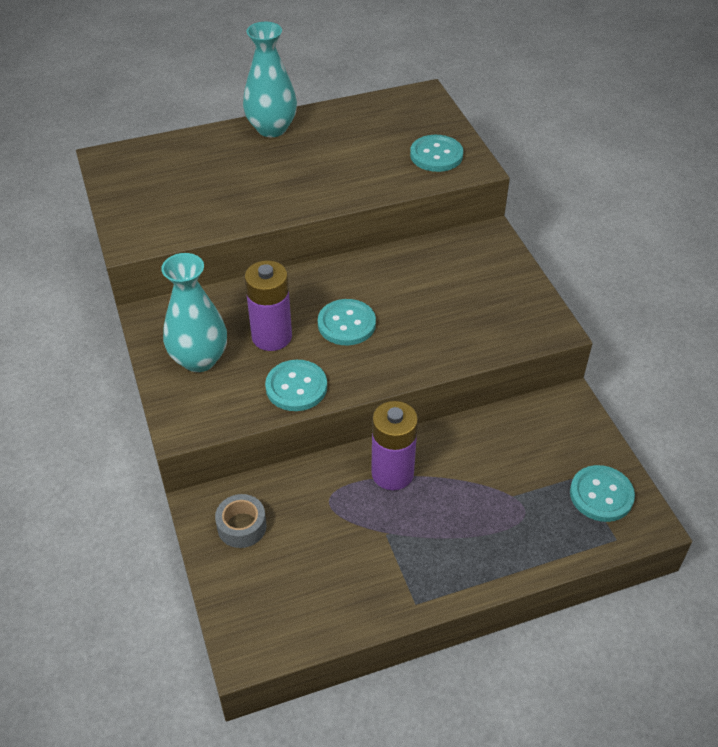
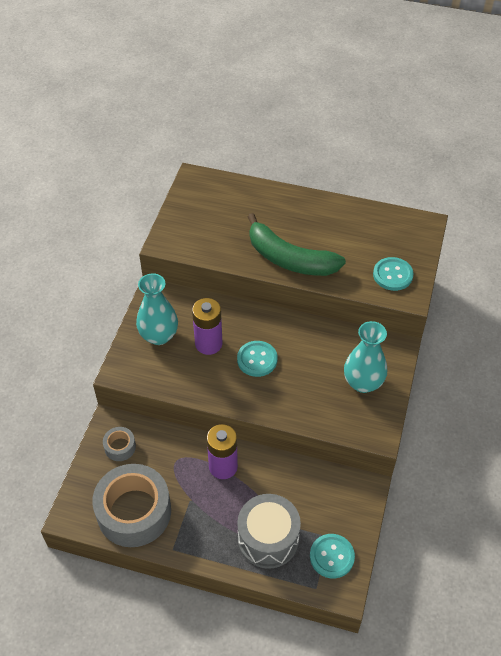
camera: 35 degrees right, 5 degrees up
turquoise vase [243,22,297,137] -> turquoise vase moved to [344,321,387,393]
turquoise button [265,360,327,411] -> none
none -> grey tape [92,464,171,547]
none -> grey drum [237,494,301,569]
none -> green banana [248,213,346,276]

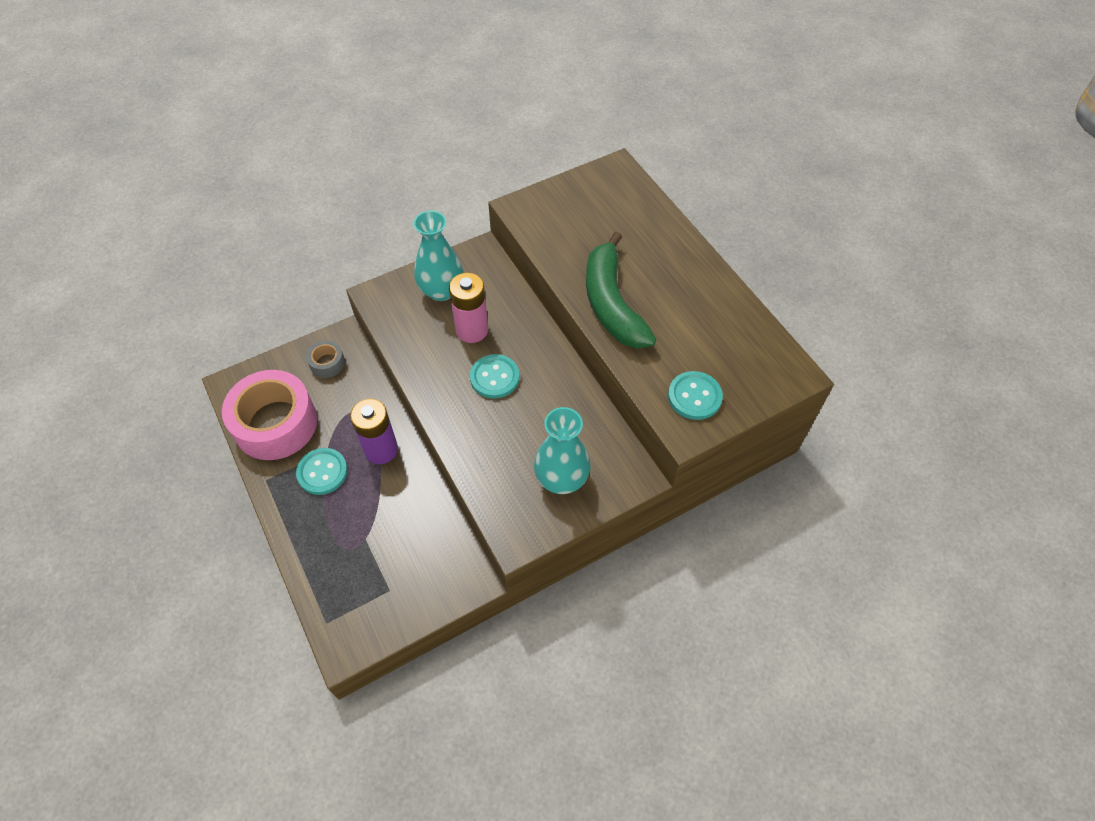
camera: 45 degrees right, 5 degrees up
grey tape [92,464,171,547] -> pink tape [222,370,317,460]
purple battery [192,298,222,355] -> pink battery [449,273,488,343]
grey drum [237,494,301,569] -> none
turquoise button [310,534,355,578] -> turquoise button moved to [296,448,348,495]

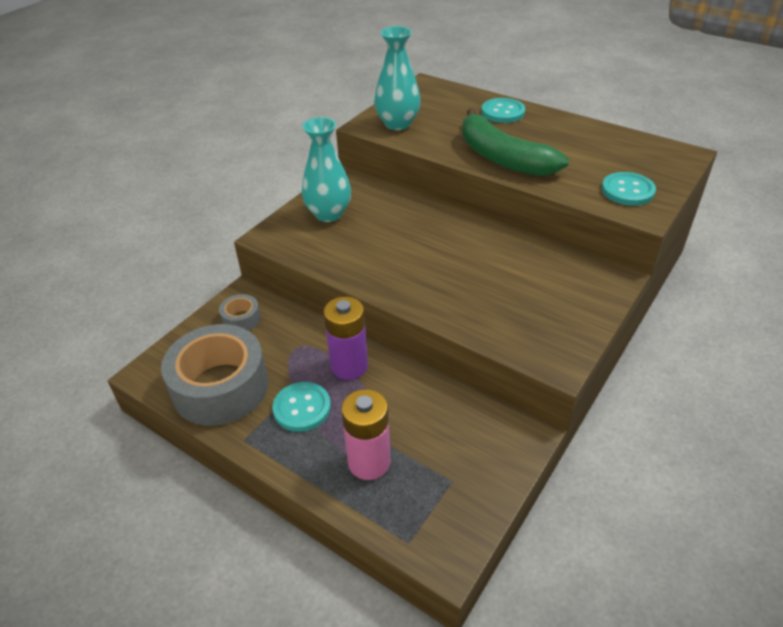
camera: 25 degrees left, 15 degrees down
pink tape [222,370,317,460] -> grey tape [161,324,268,426]
pink battery [449,273,488,343] -> pink battery moved to [341,389,390,480]
turquoise button [470,354,519,399] -> turquoise button moved to [482,98,525,123]
turquoise vase [534,407,590,494] -> turquoise vase moved to [374,26,421,130]

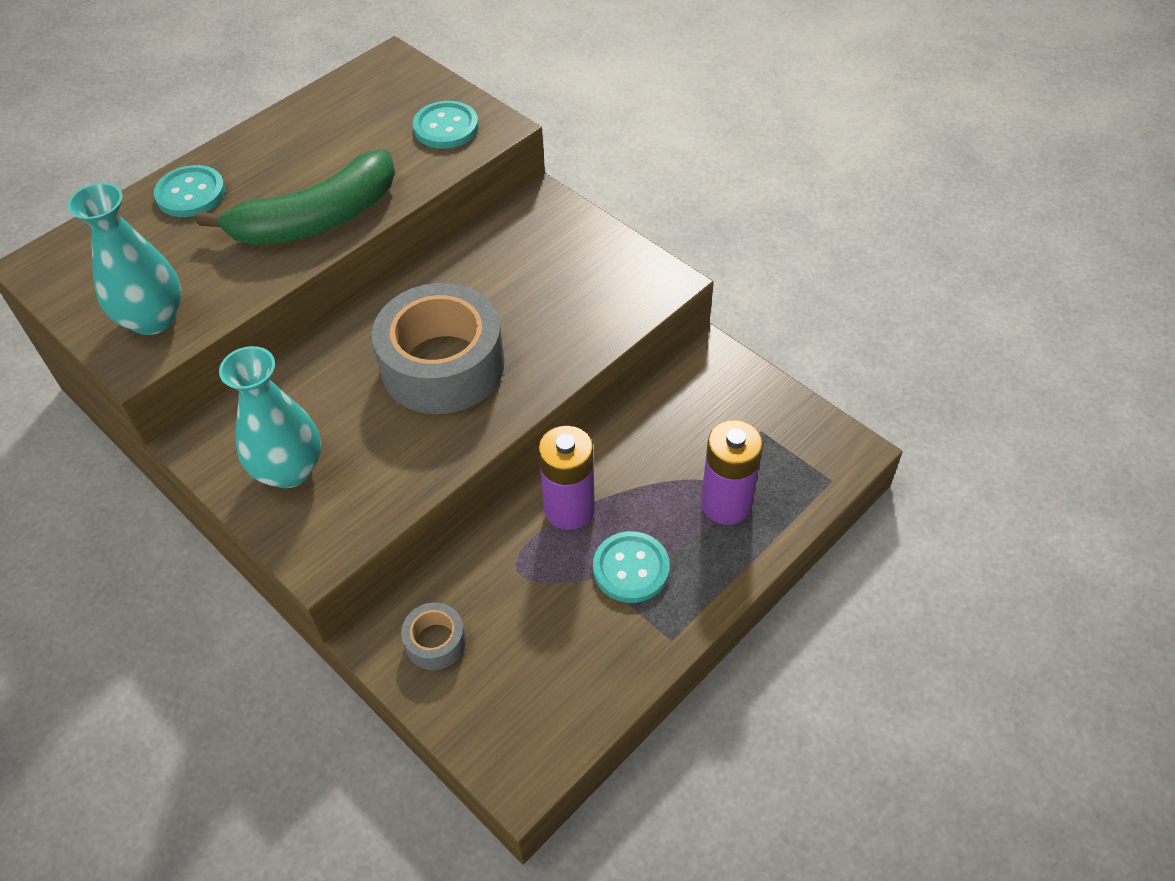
camera: 80 degrees left, 10 degrees up
grey tape [161,324,268,426] -> grey tape moved to [372,283,505,414]
pink battery [341,389,390,480] -> purple battery [701,420,763,525]

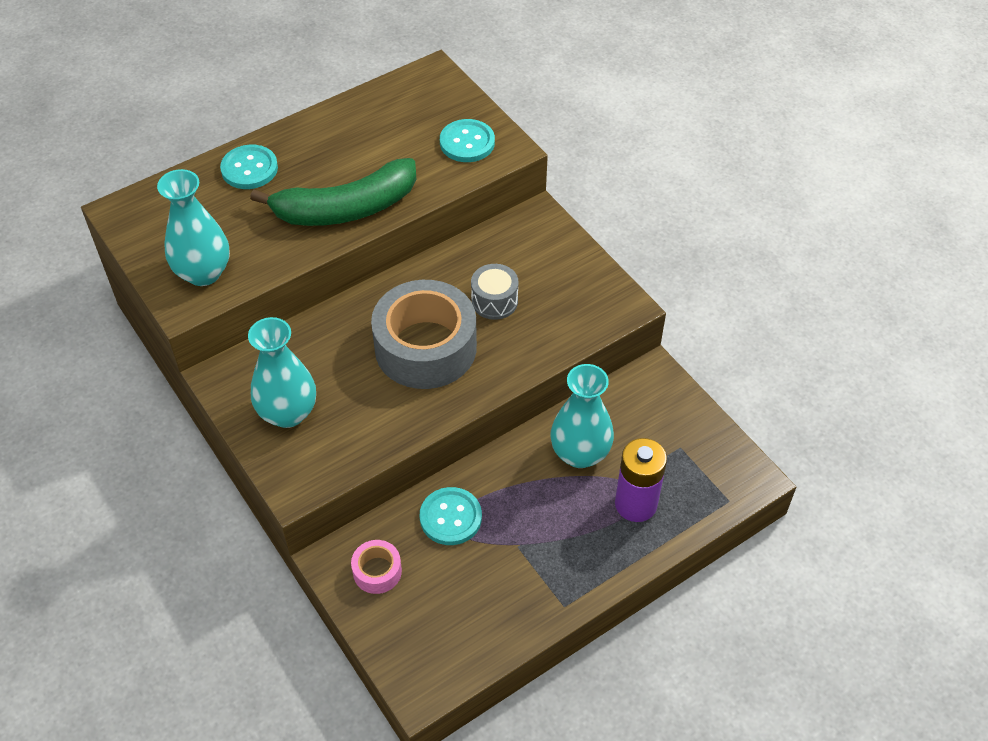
camera: 10 degrees right, 0 degrees up
grey tape [401,602,466,670] -> pink tape [351,540,402,594]
purple battery [538,426,595,530] -> none
turquoise button [593,531,670,603] -> turquoise button moved to [419,487,482,545]
none -> grey drum [471,264,519,320]
none -> turquoise vase [551,364,614,468]

